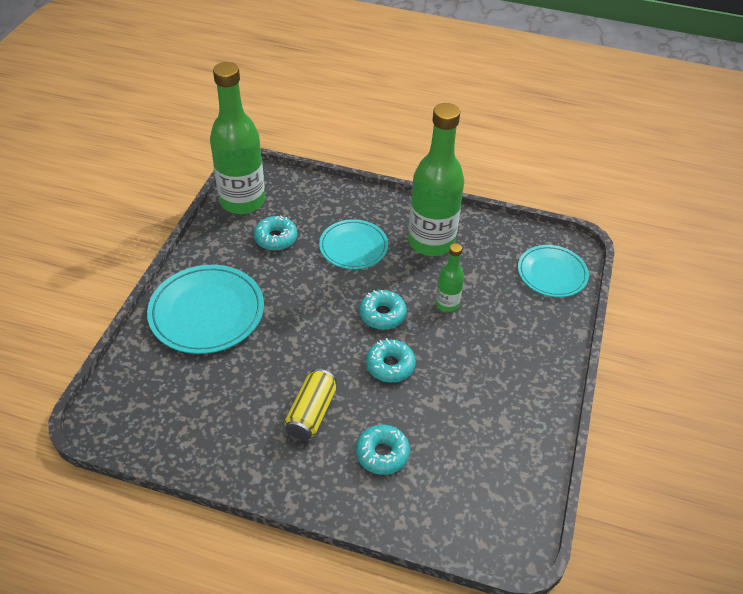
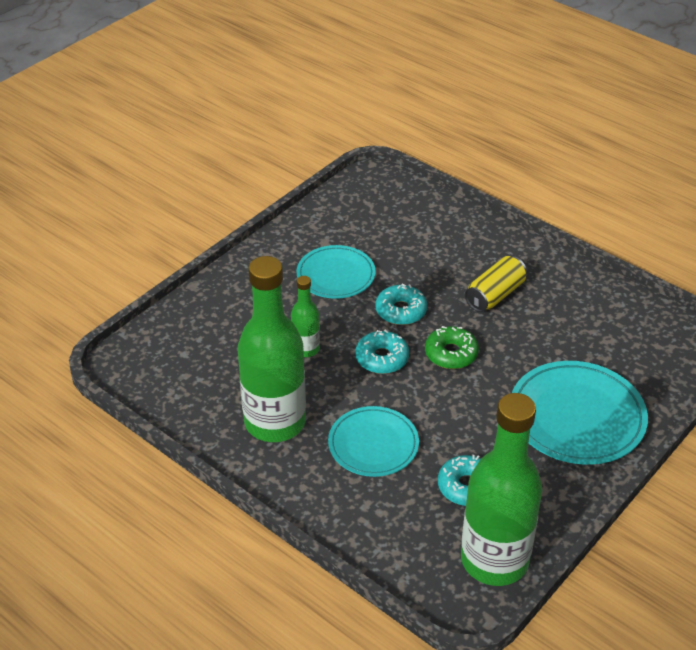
camera: 155 degrees left, 5 degrees down
turquoise donut [356,425,410,475] -> none
turquoise plate [518,245,589,297] -> turquoise plate moved to [296,245,376,299]
none -> green donut [425,326,479,369]

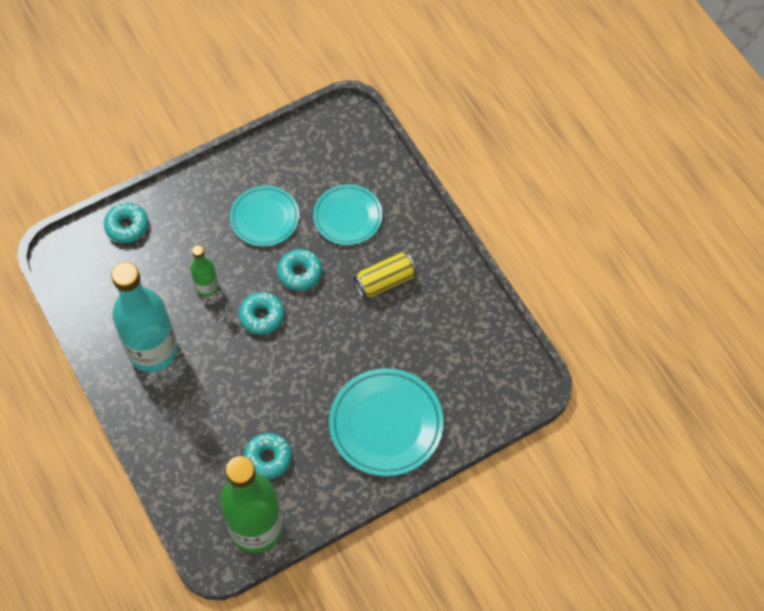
camera: 20 degrees right, 20 degrees up
green bottle [238,256,306,442] -> turquoise bottle [111,262,177,372]
turquoise plate [328,406,419,477] -> turquoise plate moved to [313,184,383,245]
green donut [425,326,479,369] -> none
none -> turquoise donut [104,203,148,243]

